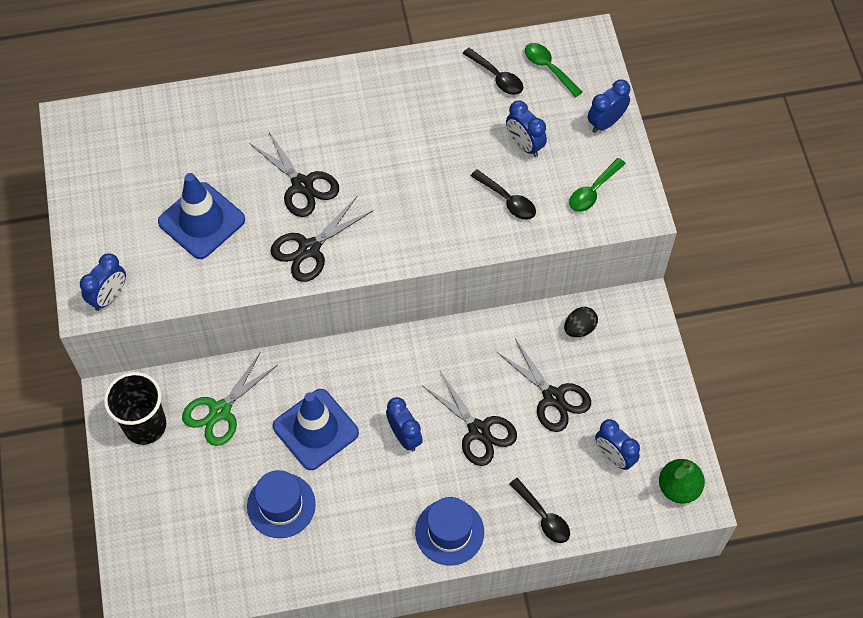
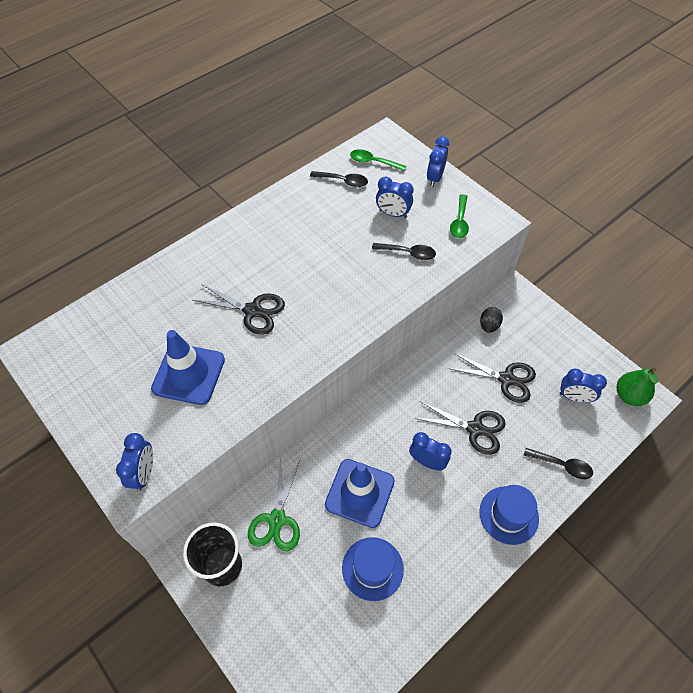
camera: 30 degrees left, 5 degrees down
black scissors [270,197,372,282] -> none

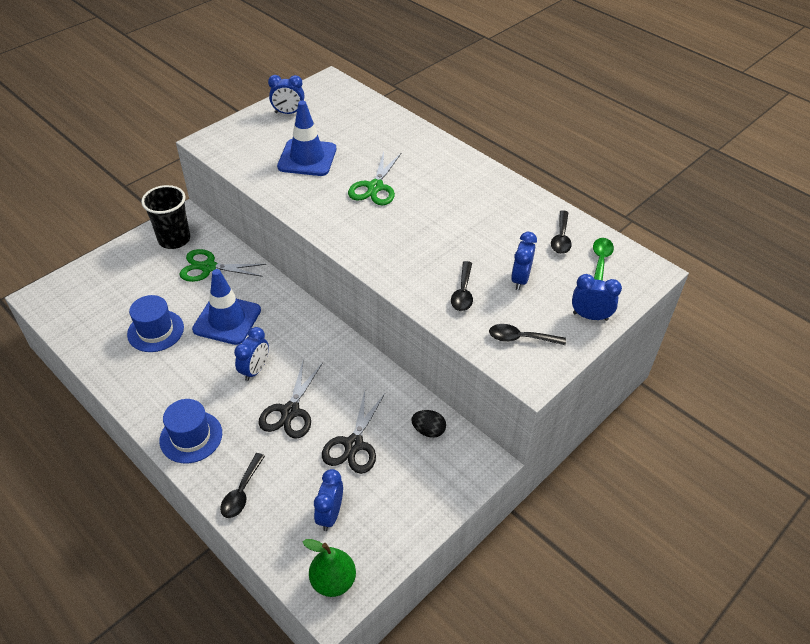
camera: 85 degrees right, 10 degrees down
blue clock [116,433,153,491] -> blue clock moved to [268,75,304,114]
black scissors [192,284,285,335] -> green scissors [348,151,401,205]
green spoon [450,194,469,238] -> black spoon [489,324,566,345]

